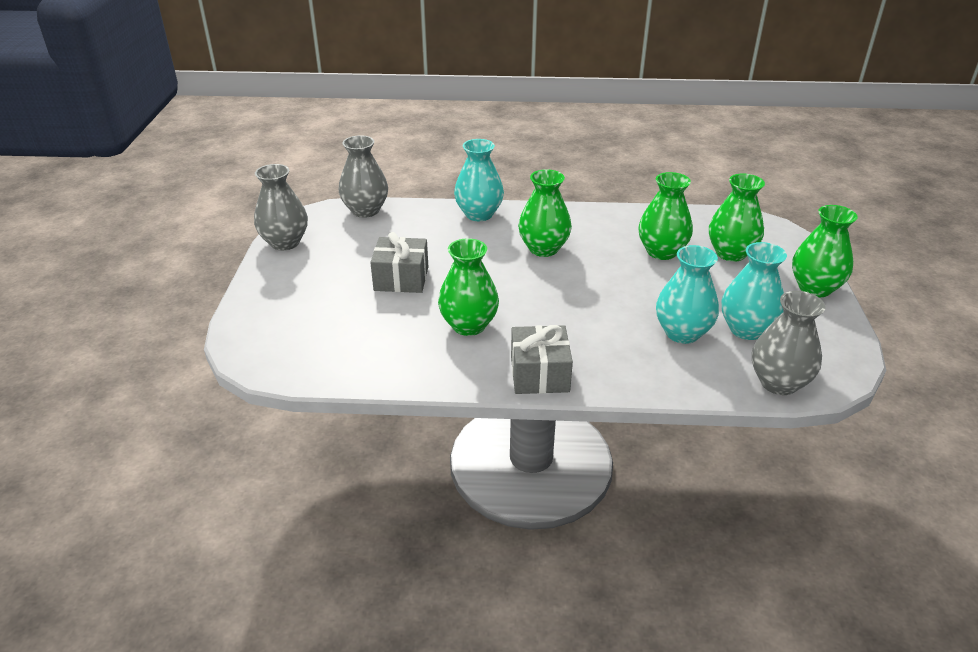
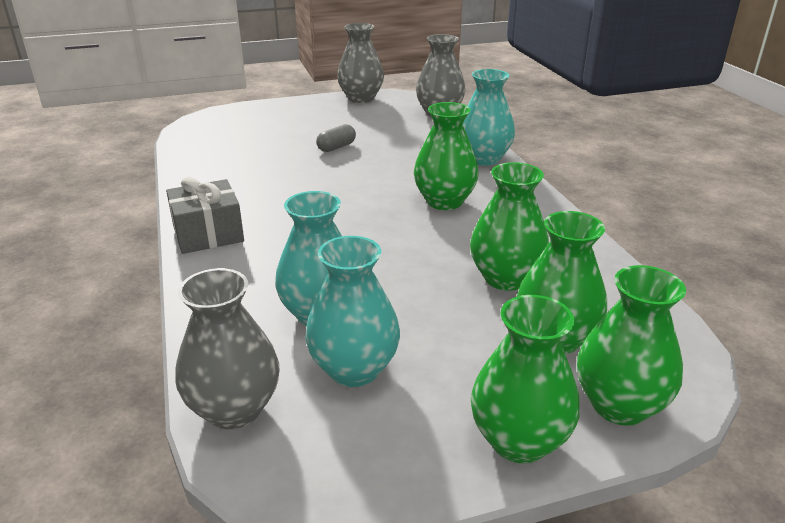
camera: 70 degrees right, 5 degrees down
grey gift [370,232,428,293] -> grey capsule [316,124,356,152]
green vase [438,238,499,336] -> green vase moved to [577,265,686,425]

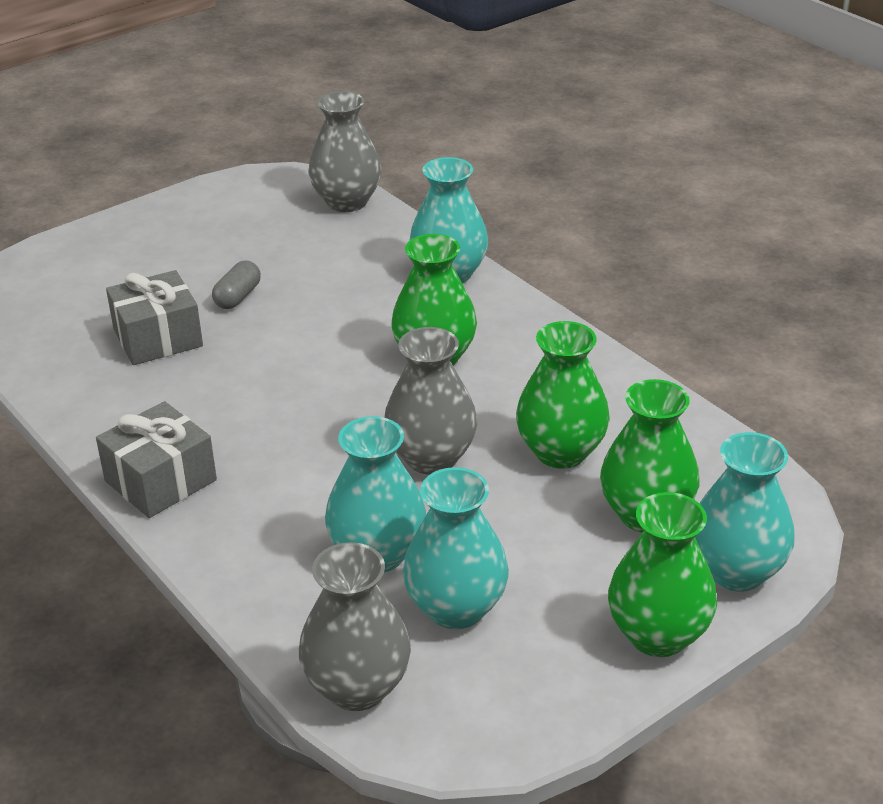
camera: 20 degrees left, 5 degrees up
grey vase [337,23,384,103] -> grey vase moved to [384,327,477,475]
green vase [577,265,686,425] -> turquoise vase [695,432,795,592]
none -> grey gift [106,270,203,365]

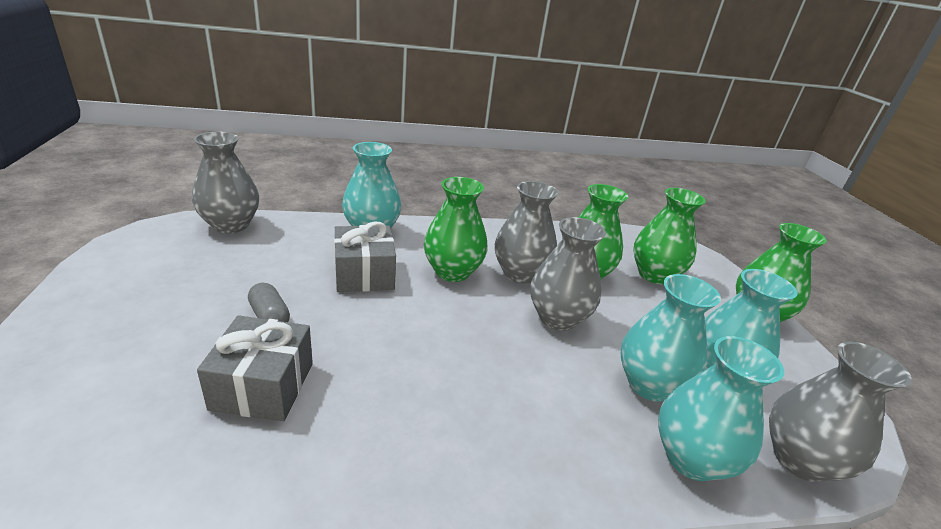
camera: 65 degrees left, 5 degrees down
grey gift [96,401,217,518] -> grey gift moved to [334,221,396,292]
turquoise vase [695,432,795,592] -> turquoise vase moved to [658,336,784,481]
none -> grey vase [495,181,558,284]

